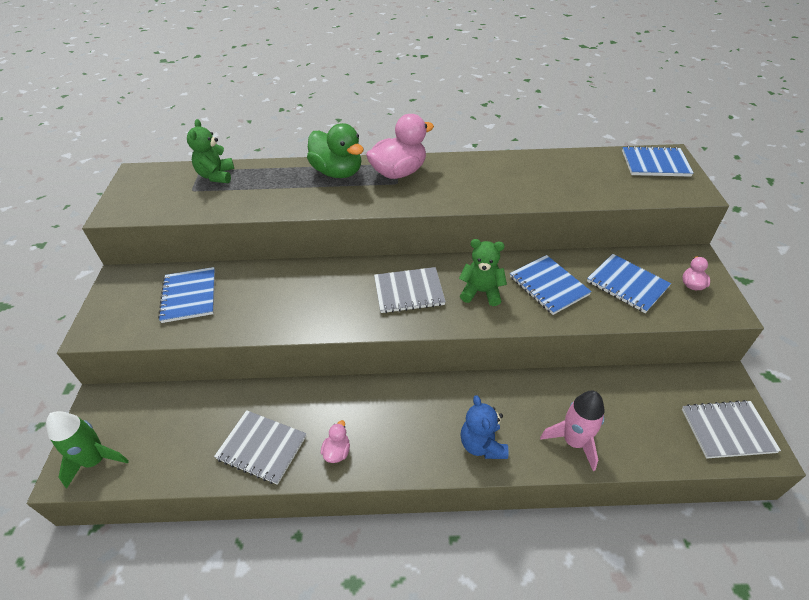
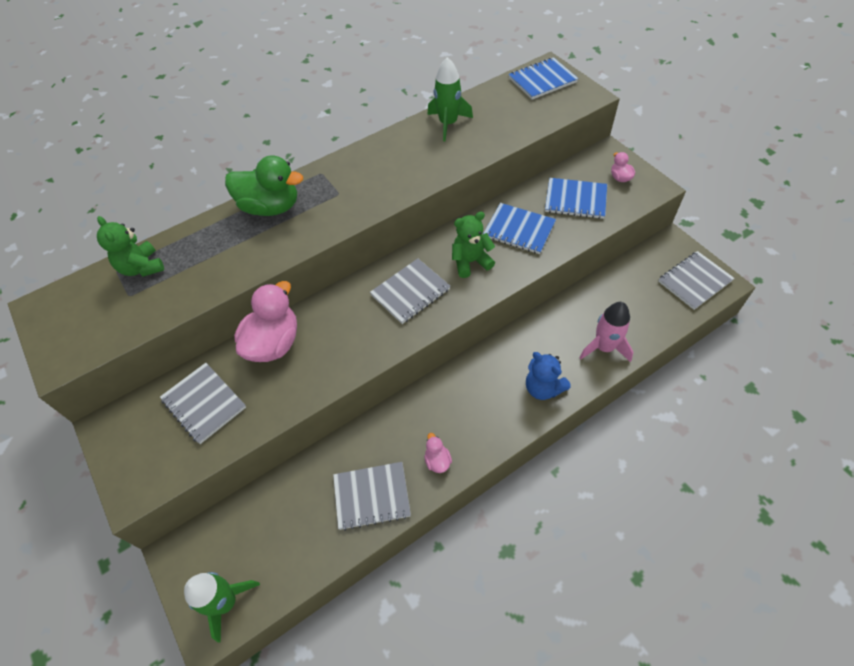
camera: 30 degrees left, 10 degrees up
blue notebook [158,267,215,323] -> grey notebook [160,363,246,444]
pink duck [366,114,434,179] -> pink duck moved to [234,281,297,362]
none -> green rocket [427,57,473,141]

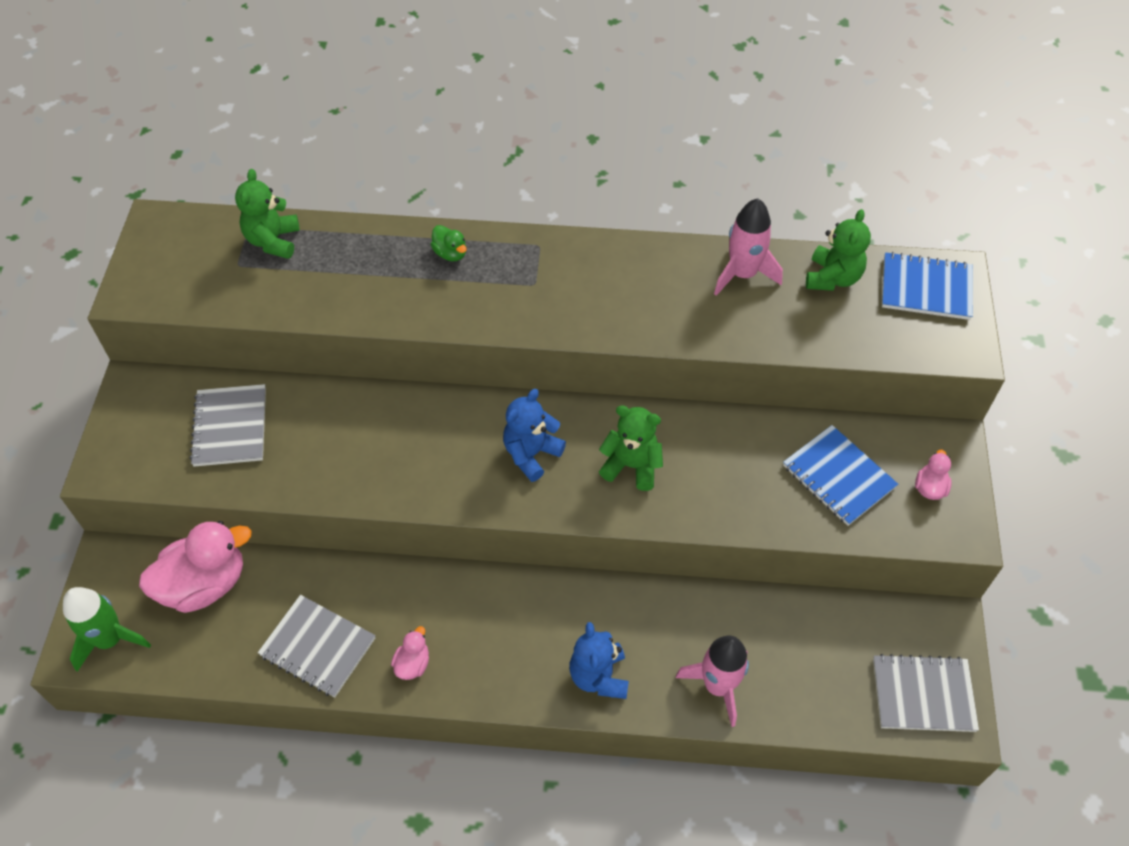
camera: 35 degrees right, 0 degrees up
green duck [225,155,303,216] -> green duck [431,225,467,261], size x0.46
pink duck [234,281,297,362] -> pink duck moved to [139,521,251,613]
grey notebook [370,258,450,324] -> blue teddy bear [503,389,566,482]
green rocket [427,57,473,141] -> pink rocket [714,198,783,296]
blue notebook [483,203,556,254] -> none
none -> green teddy bear [806,209,871,291]

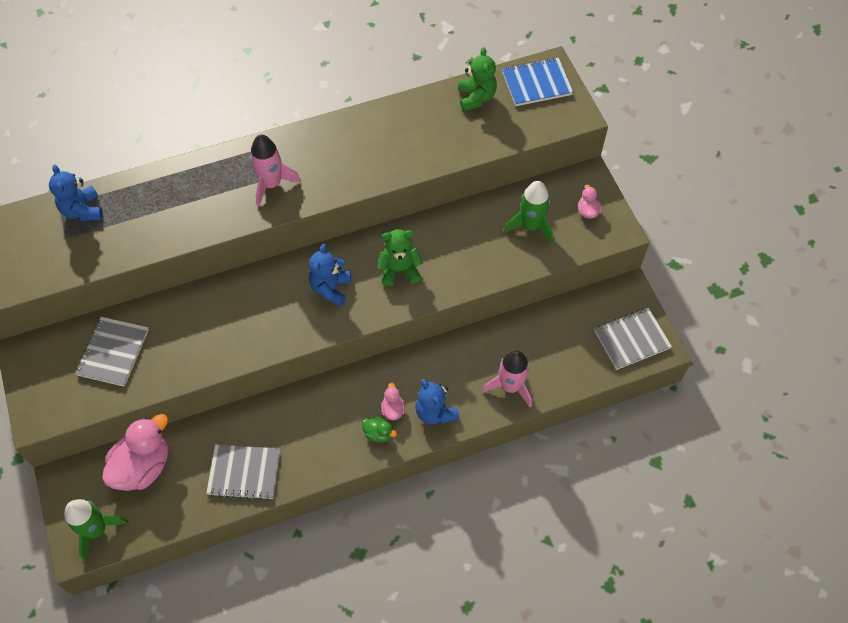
camera: 25 degrees left, 5 degrees up
grey notebook [190,384,266,467] -> grey notebook turned 45 degrees clockwise [75,317,149,387]
green teddy bear [235,169,300,259] -> blue teddy bear [49,165,103,221]
pink duck [391,626,429,680] -> pink duck moved to [381,383,405,420]
green duck [431,225,467,261] -> green duck moved to [362,417,397,442]
pink rocket [714,198,783,296] -> pink rocket moved to [250,135,301,207]
blue notebook [783,425,898,526] -> green rocket [504,181,553,243]

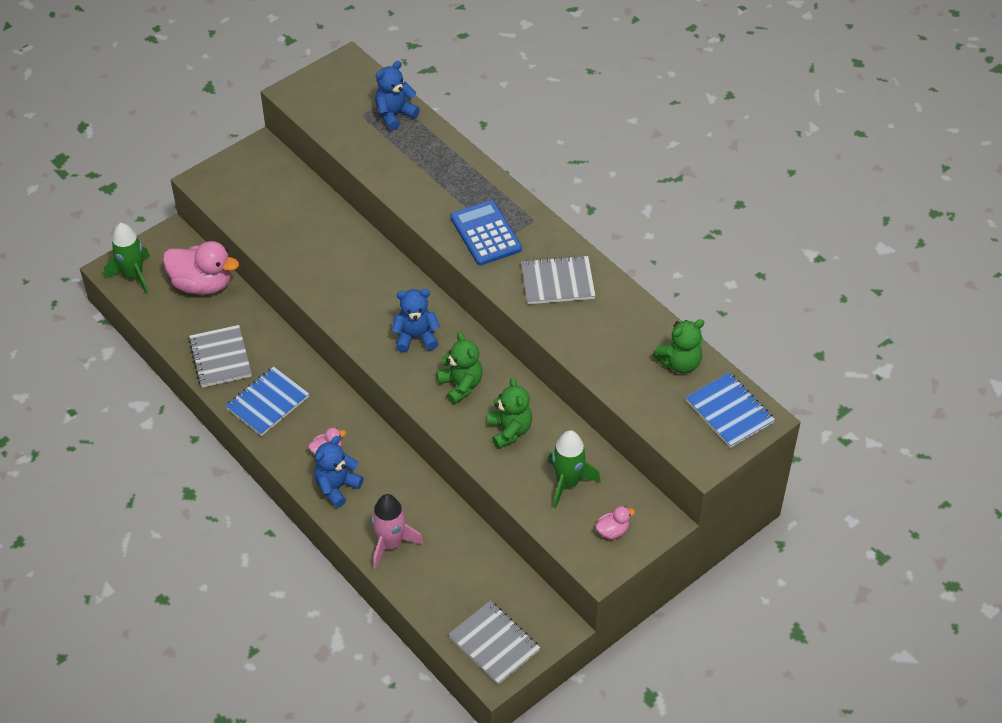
camera: 70 degrees right, 10 degrees down
grey notebook [75,317,149,387] -> grey notebook moved to [521,255,596,304]
pink rocket [250,135,301,207] -> blue calculator [450,200,522,265]
green duck [362,417,397,442] -> none
none -> blue notebook [225,367,309,436]
none -> green teddy bear [487,377,532,449]

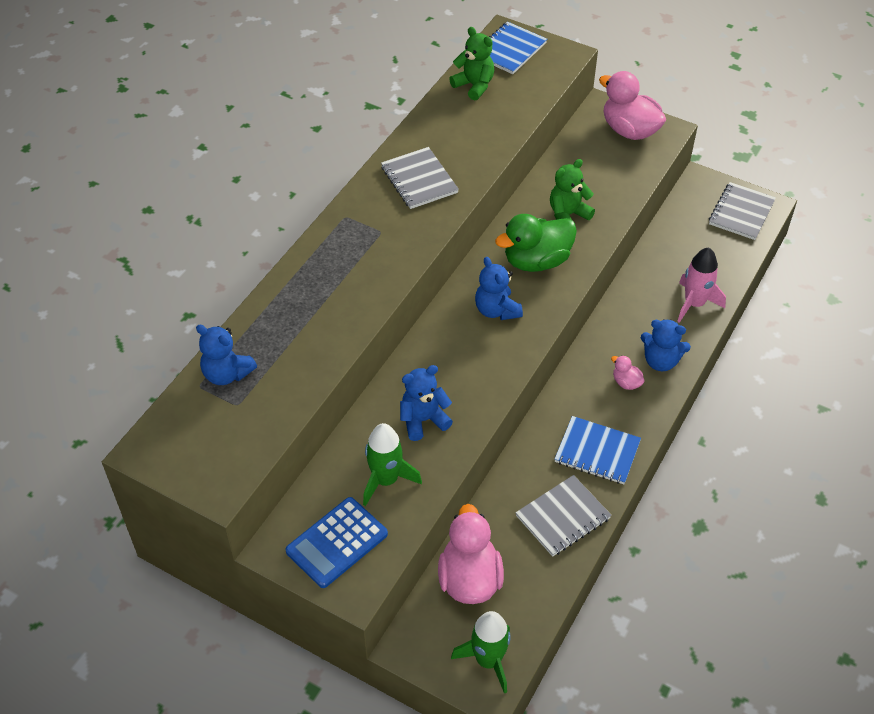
camera: 110 degrees left, 0 degrees up
green teddy bear [437,332,483,405] -> green duck [495,214,577,272]
blue calculator [450,200,522,265] -> blue calculator moved to [286,497,388,588]
green rocket [548,430,601,509] -> green rocket moved to [363,423,422,506]
pink duck [595,506,635,539] -> pink duck [599,71,666,140], size x2.19
none -> blue teddy bear [400,365,453,441]

